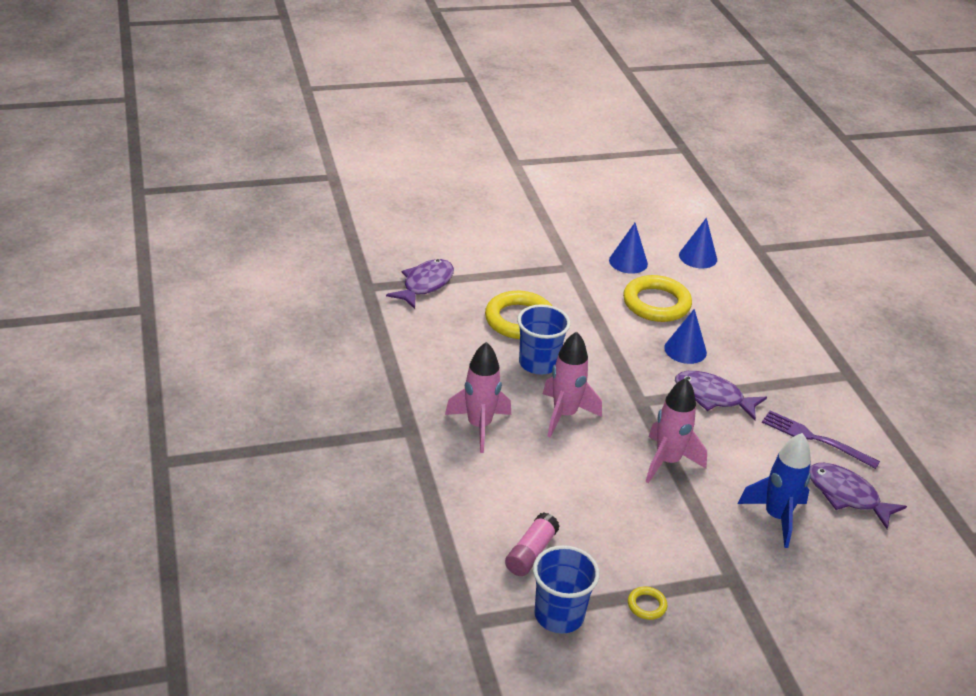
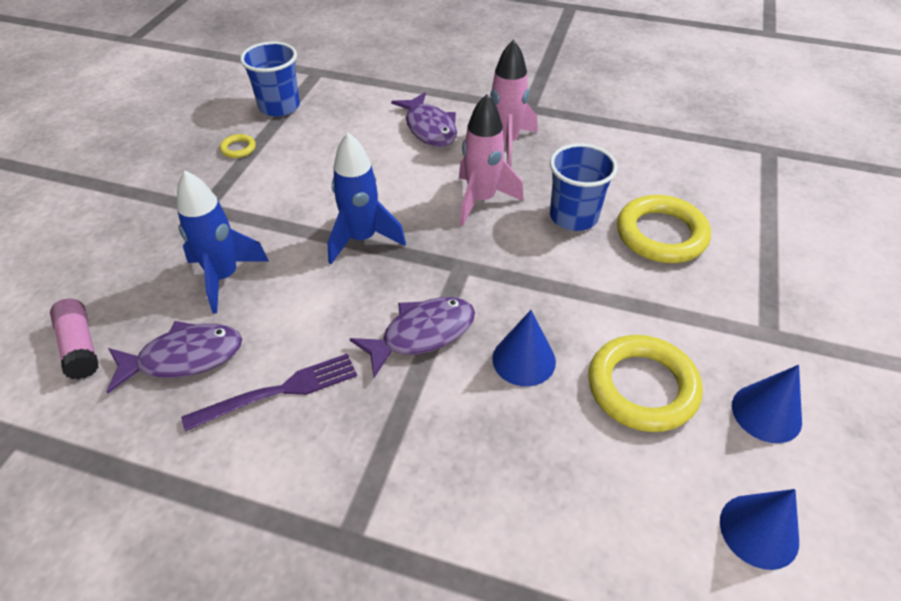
camera: 125 degrees right, 10 degrees up
purple fish [386,259,454,309] -> purple fish moved to [391,92,457,147]
pink glue stick [505,512,560,576] -> pink glue stick moved to [50,299,99,380]
pink rocket [645,378,707,483] -> blue rocket [327,133,406,264]

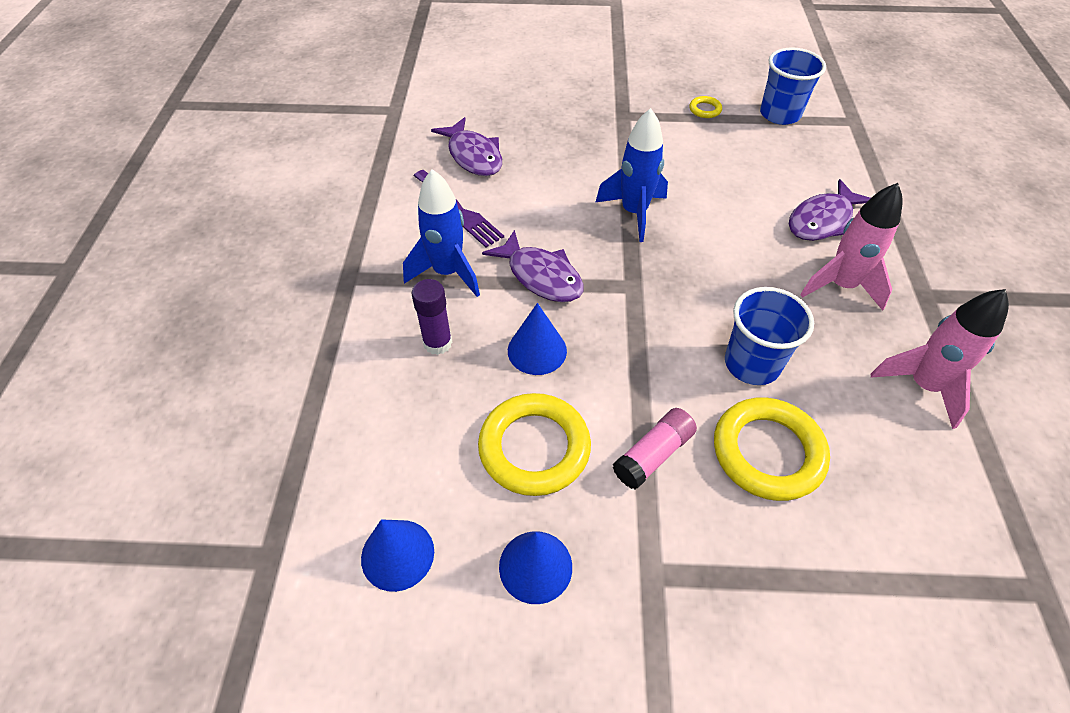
camera: 75 degrees right, 5 degrees up
pink glue stick [50,299,99,380] -> pink glue stick moved to [613,408,697,490]
blue rocket [177,171,269,313] -> blue rocket moved to [403,169,480,297]
pink rocket [459,94,524,225] -> pink rocket moved to [871,289,1009,429]
none -> purple glue stick [412,279,452,355]

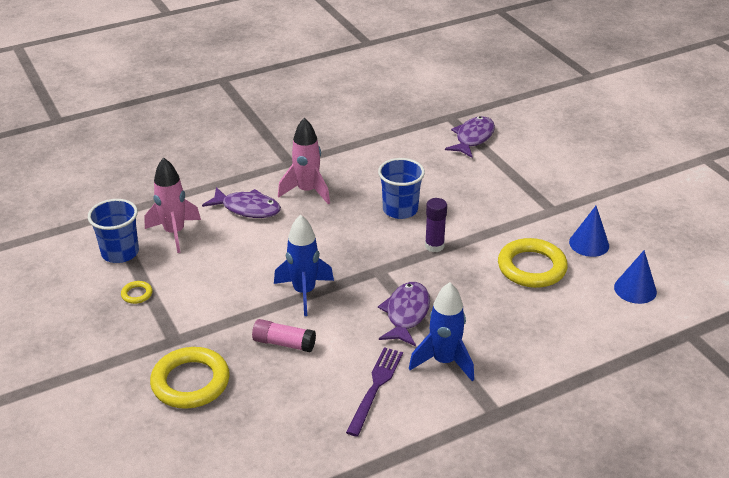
camera: 120 degrees left, 15 degrees down
purple glue stick [412,279,452,355] -> purple glue stick moved to [425,198,447,252]
purple fish [431,117,502,176] -> purple fish moved to [445,116,495,158]
blue cone [508,303,567,375] -> none
pink glue stick [613,408,697,490] -> pink glue stick moved to [252,319,316,352]
yellow ring [714,397,830,501] -> yellow ring moved to [150,347,230,409]
pink rocket [871,289,1009,429] -> pink rocket moved to [145,157,201,253]

